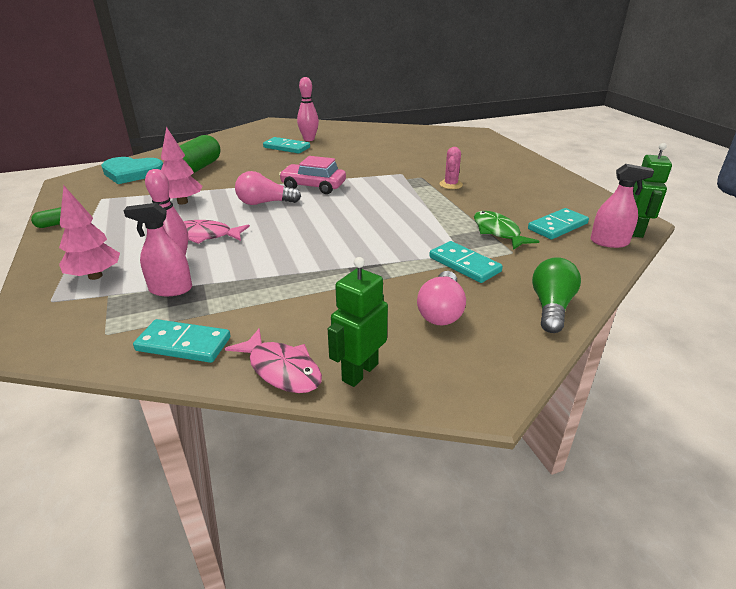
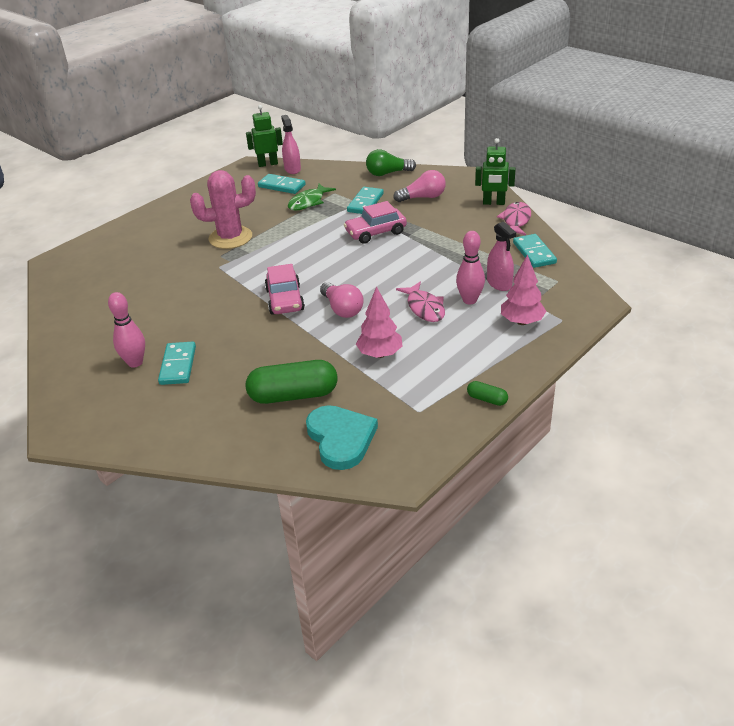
camera: 115 degrees left, 5 degrees up
pink cactus [439,147,463,189] -> pink cactus [190,170,256,249], size x1.99
none -> pink car [344,201,407,244]

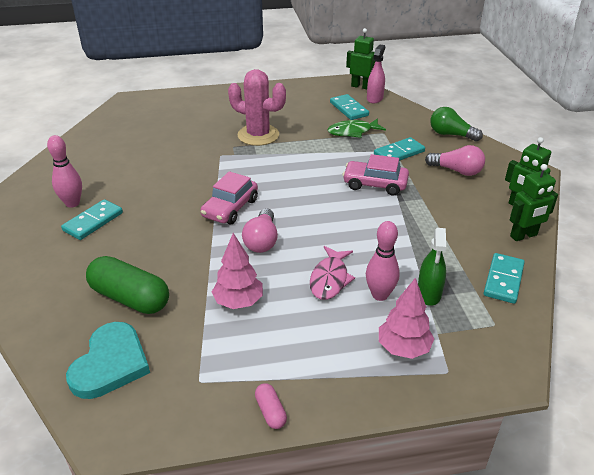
camera: 35 degrees right, 0 degrees up
green capsule [467,381,508,406] -> pink capsule [255,383,287,429]
pink spray bottle [487,222,516,291] -> green spray bottle [418,228,446,306]
pink fish [497,202,531,235] -> green robot [510,164,558,241]

